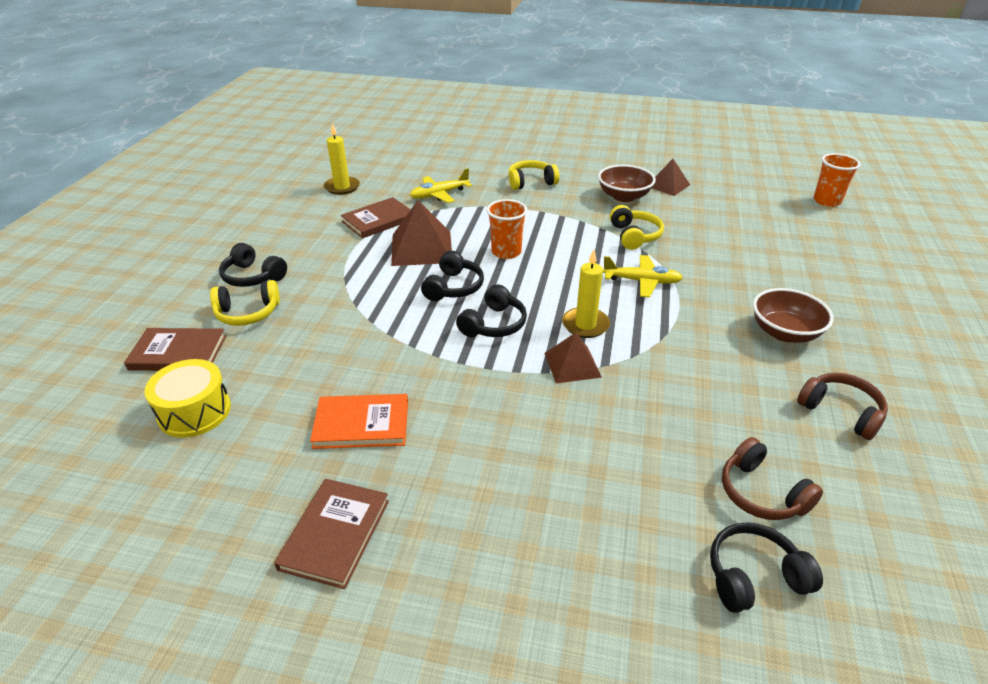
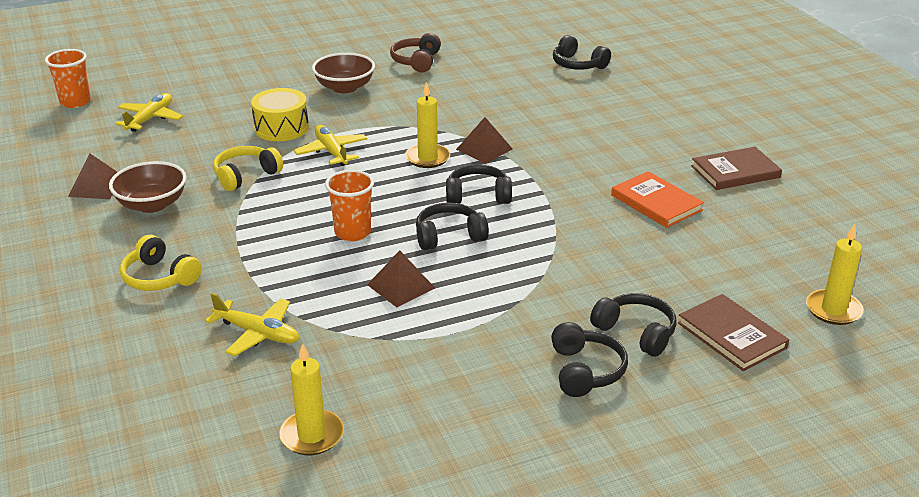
camera: 125 degrees left, 5 degrees down
yellow drum [144,359,231,438] -> yellow drum moved to [251,88,309,141]
yellow headphones [210,280,280,326] -> black headphones [590,293,677,357]
brown book [341,197,411,238] -> none
brown pyramid [391,200,452,266] -> brown pyramid [367,250,435,307], size x0.62
brown headphones [722,437,823,520] -> none
none -> yellow plane [115,93,183,132]
none -> yellow candle [806,224,864,325]

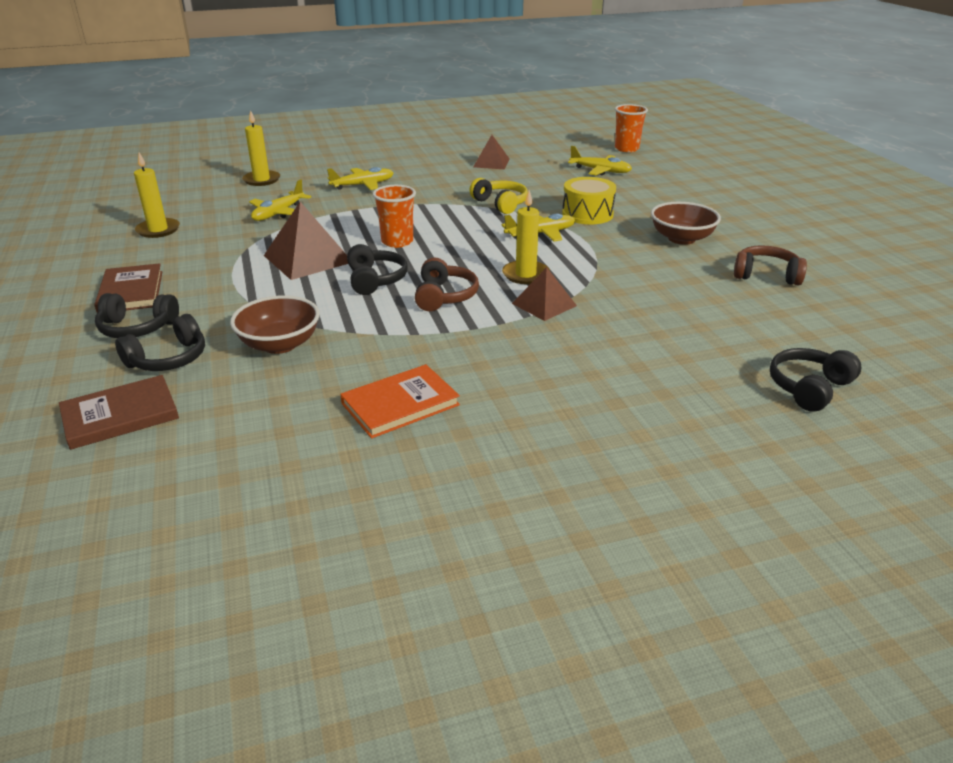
camera: 95 degrees right, 0 degrees up
brown bowl [109,161,187,213] -> brown bowl moved to [230,295,320,354]
yellow headphones [120,235,202,291] -> yellow plane [327,167,393,190]
brown pyramid [367,250,435,307] -> brown pyramid [264,202,348,280], size x1.60
black headphones [446,164,512,204] -> brown headphones [415,258,479,311]
brown book [691,147,782,190] -> brown book moved to [94,263,163,313]
yellow candle [806,224,864,325] -> yellow candle moved to [242,110,280,186]

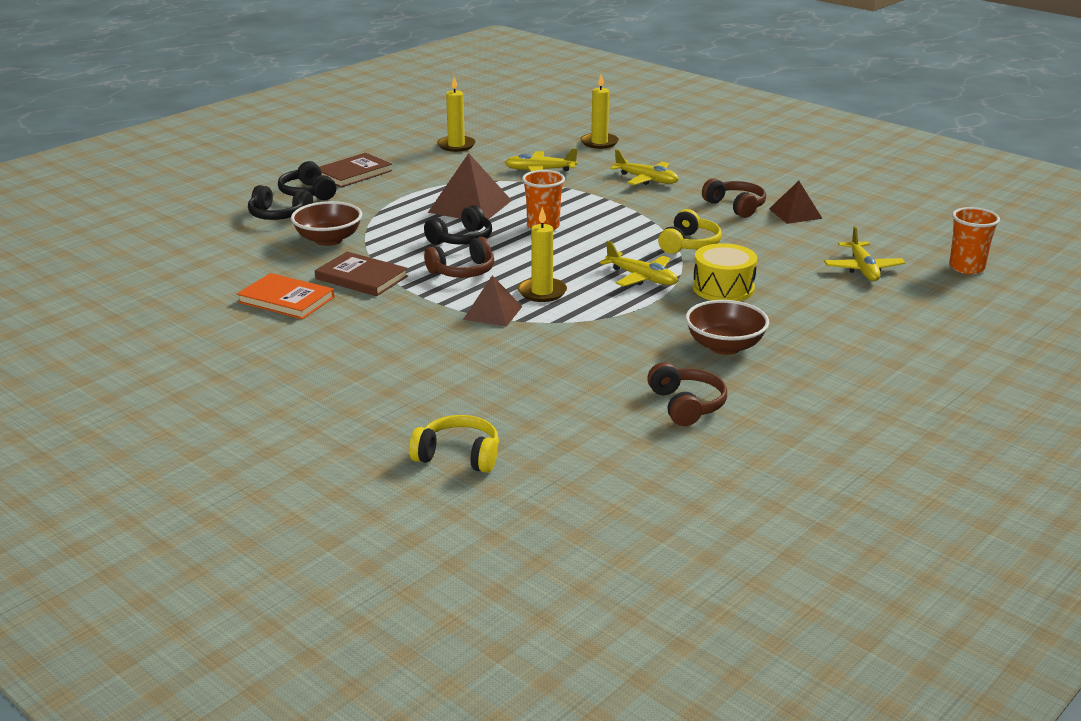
camera: 60 degrees right, 5 degrees down
brown book [59,375,179,450] -> brown book moved to [315,252,408,296]
black headphones [770,348,861,412] -> yellow headphones [409,415,499,473]
none -> brown headphones [702,178,766,218]

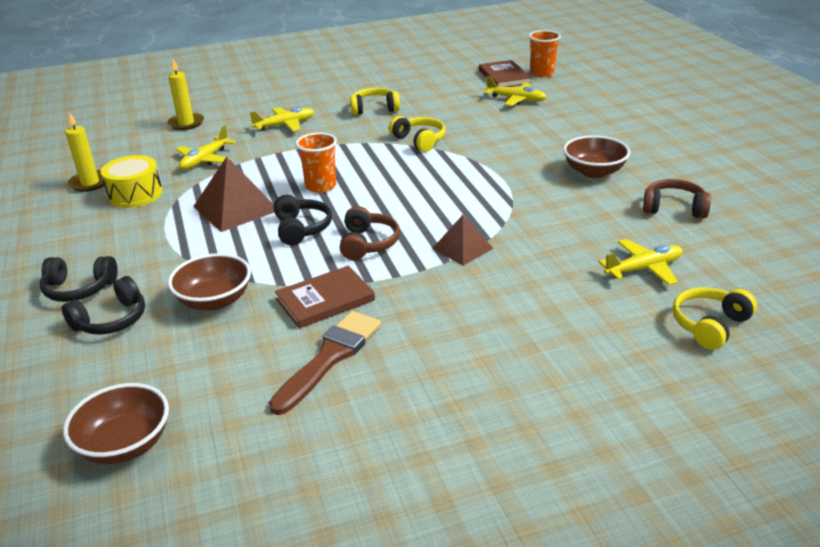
camera: 60 degrees left, 5 degrees up
orange book [237,273,334,319] -> brown brush [269,311,381,415]
brown book [320,153,393,188] -> brown book moved to [479,60,531,87]
yellow candle [518,207,567,302] -> none
yellow plane [600,241,678,287] -> yellow plane moved to [599,239,683,285]
yellow drum [693,243,757,301] -> yellow drum moved to [101,155,162,208]
brown headphones [702,178,766,218] -> yellow headphones [350,88,400,115]
brown pyramid [769,181,823,224] -> none
none -> brown bowl [63,383,169,464]

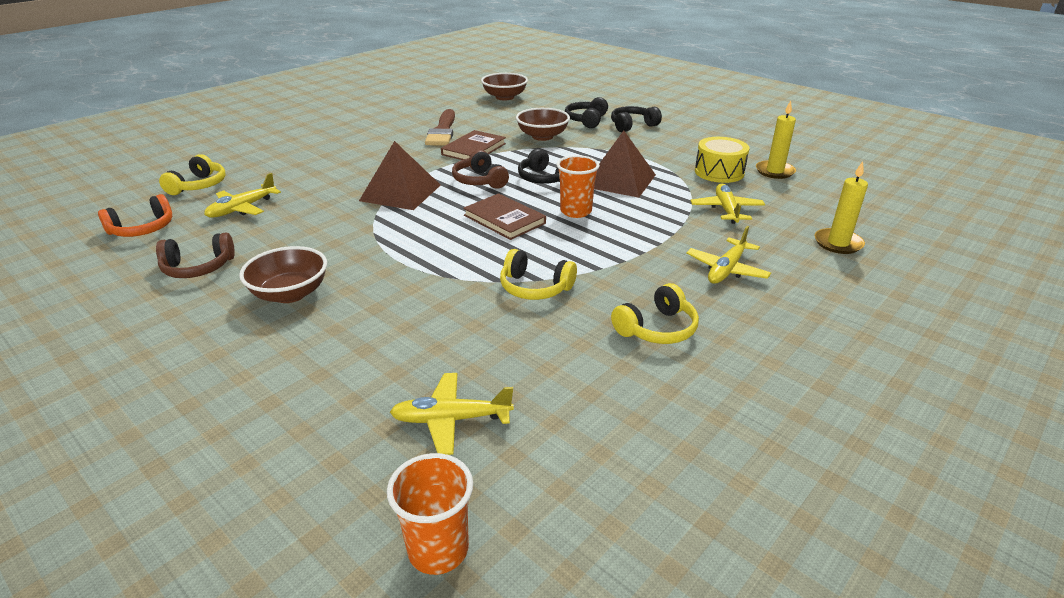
camera: 150 degrees right, 0 degrees up
brown pyramid [432,215,494,266] -> brown pyramid [359,141,440,210], size x1.60
brown book [479,60,531,87] -> brown book moved to [463,193,546,240]
none -> orange headphones [98,194,172,237]

